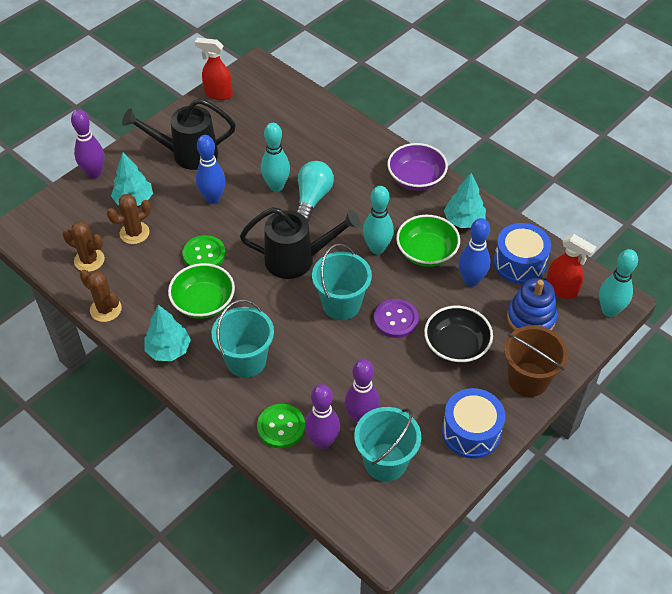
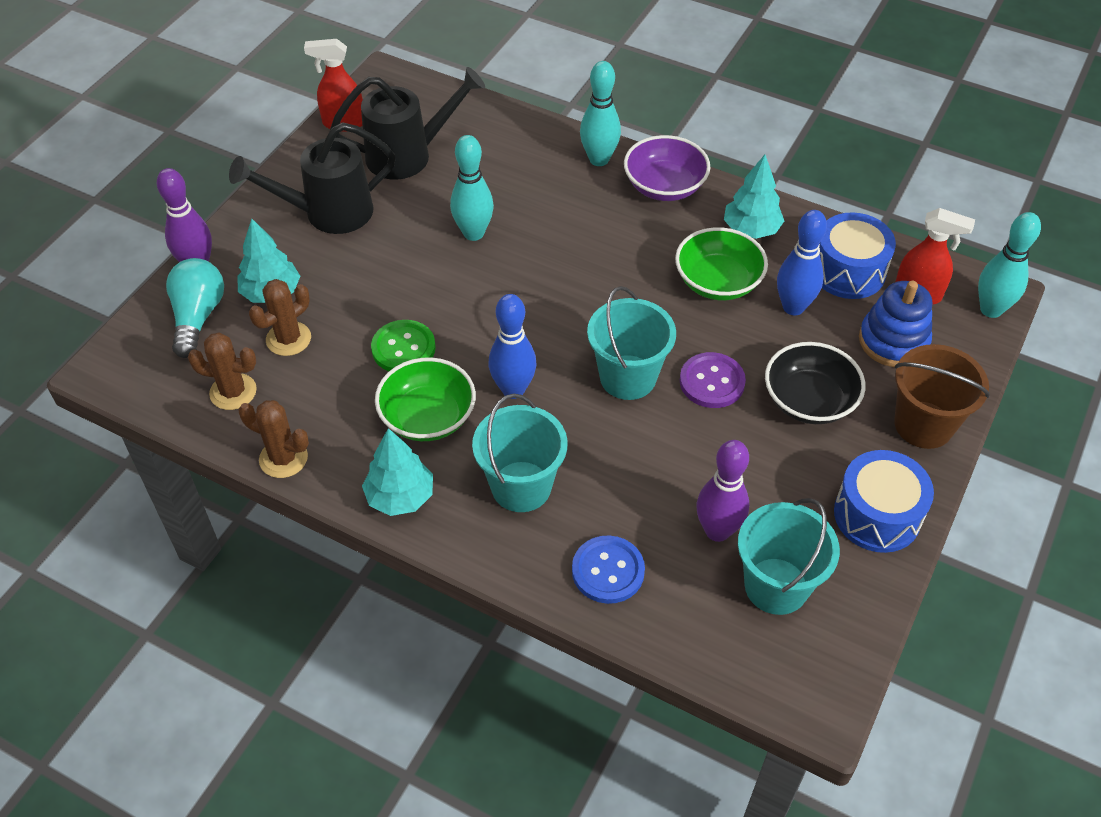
camera: 15 degrees left, 0 degrees up
blue bowling pin [196,135,226,204] -> blue bowling pin moved to [489,294,536,399]
black watering can [240,207,361,279] -> black watering can moved to [330,67,485,180]
green button [257,404,305,448] -> blue button [572,535,645,604]
turquoise light bulb [296,161,334,222] -> turquoise light bulb moved to [166,258,224,358]
purple bowling pin [305,384,340,450] -> none
turquoise bowling pin [363,186,394,254] -> turquoise bowling pin moved to [580,61,621,166]

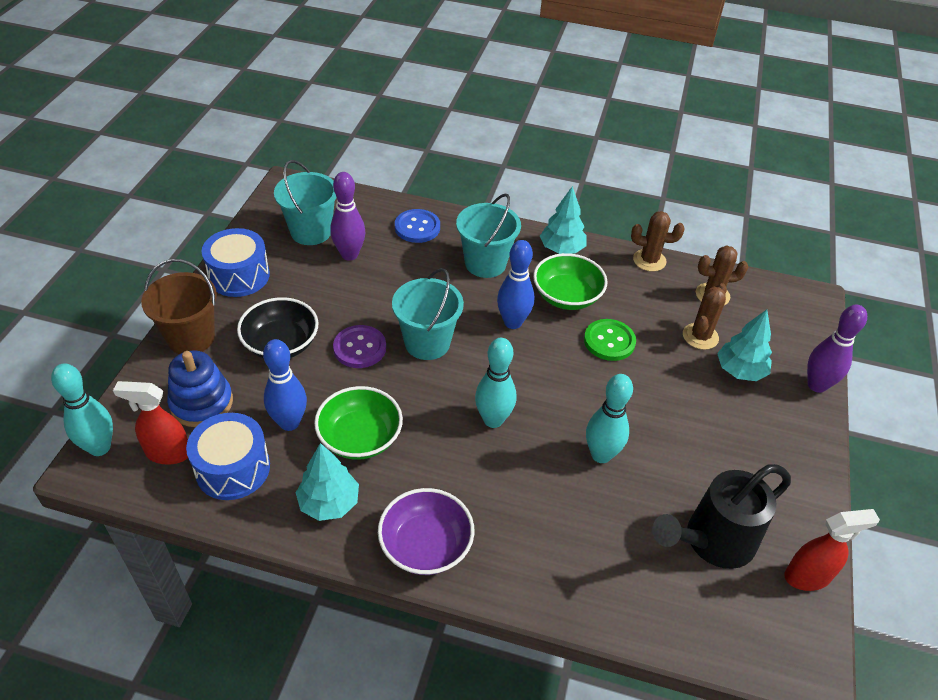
camera: 165 degrees right, 5 degrees down
turquoise light bulb [166,258,224,358] -> none
black watering can [229,122,396,234] -> none
turquoise bowling pin [580,61,621,166] -> turquoise bowling pin moved to [475,338,516,428]

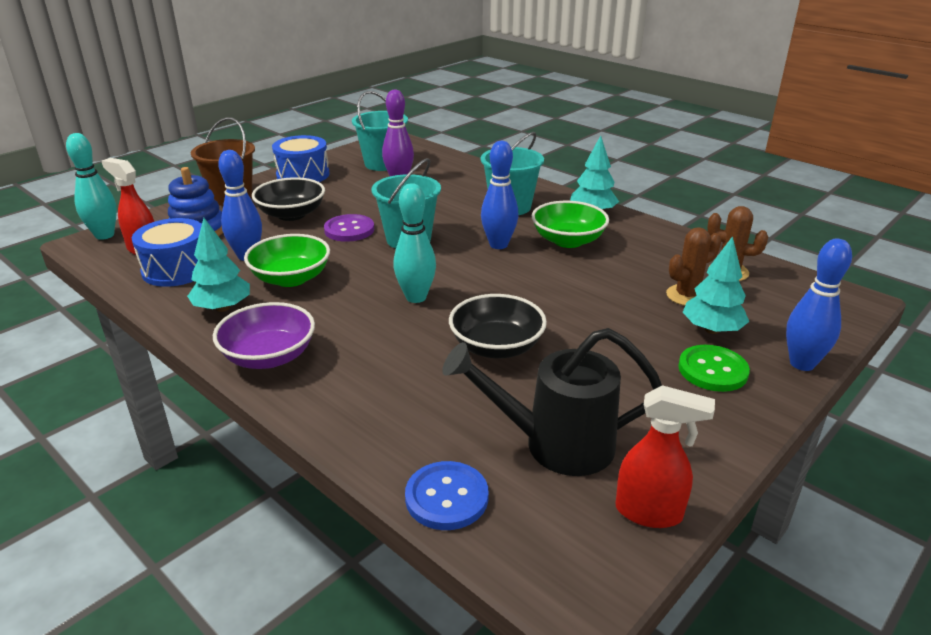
camera: 30 degrees right, 15 degrees down
blue button [395,209,440,243] -> blue button moved to [405,461,489,530]
green button [584,319,636,361] -> green button moved to [678,345,750,392]
turquoise bowling pin [586,374,633,463] -> black bowl [449,294,547,359]
brown cactus [631,211,684,272] -> none
purple bowling pin [807,305,867,393] -> blue bowling pin [786,239,852,371]

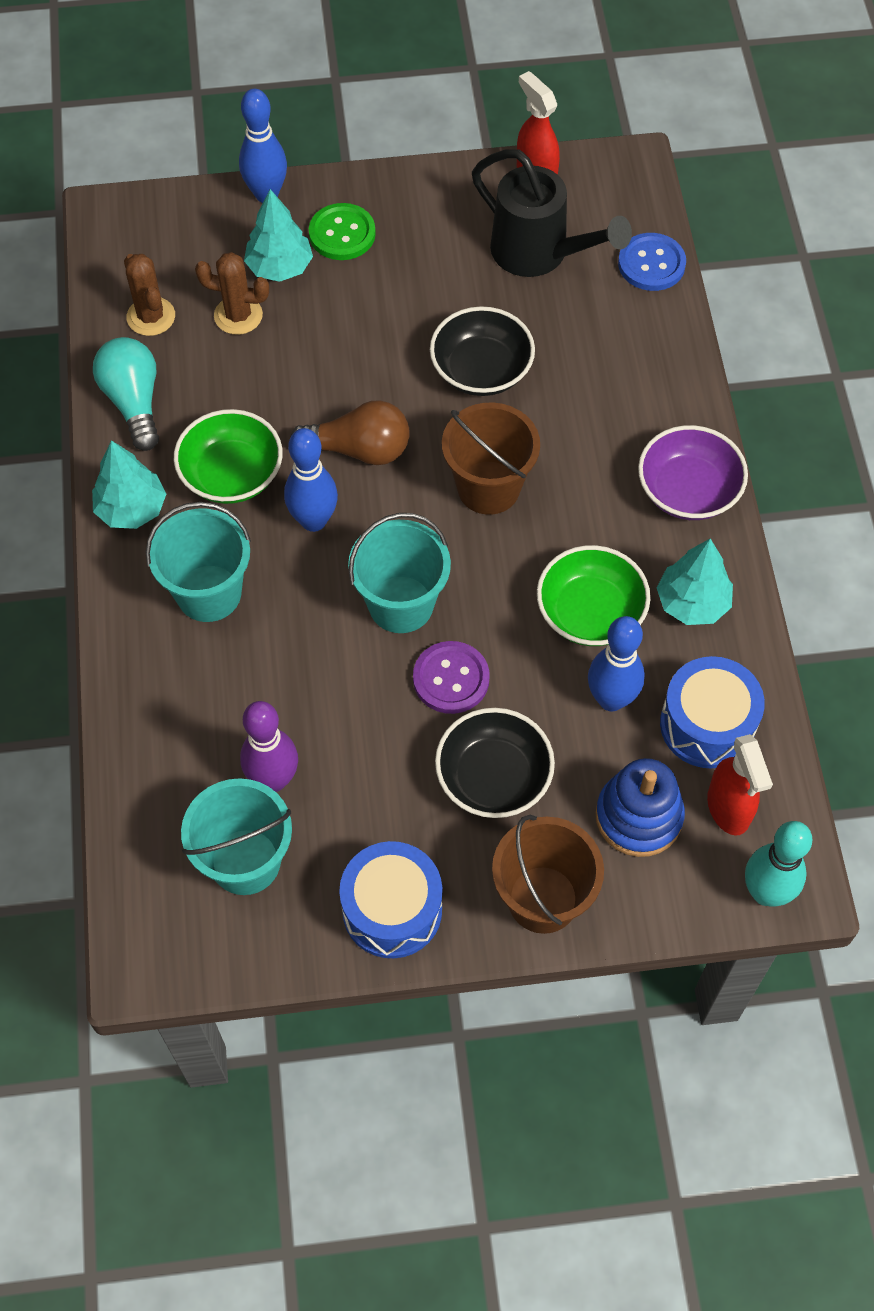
camera: 140 degrees left, 30 degrees up
turquoise bowling pin [393,183,436,303] -> brown bucket [442,403,540,515]
none -> turquoise light bulb [93,337,159,451]
none -> brown light bulb [291,401,410,465]

